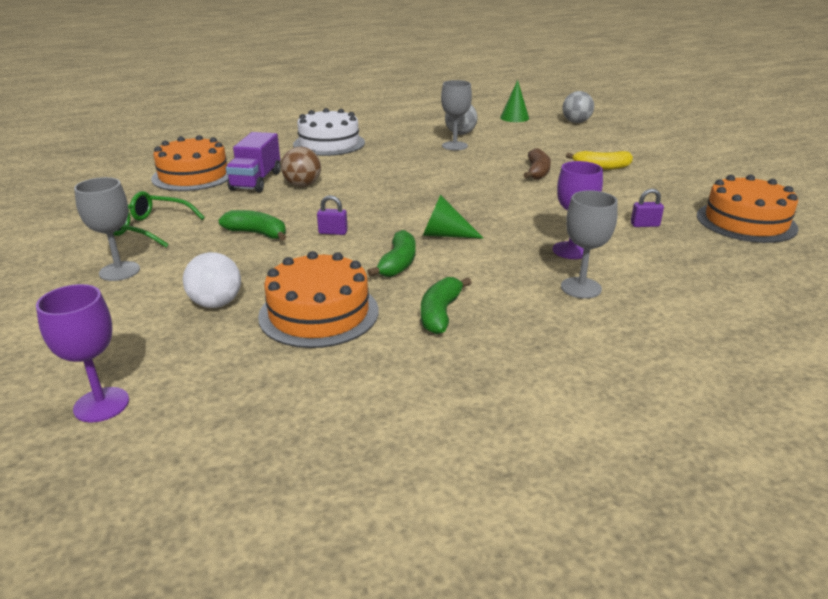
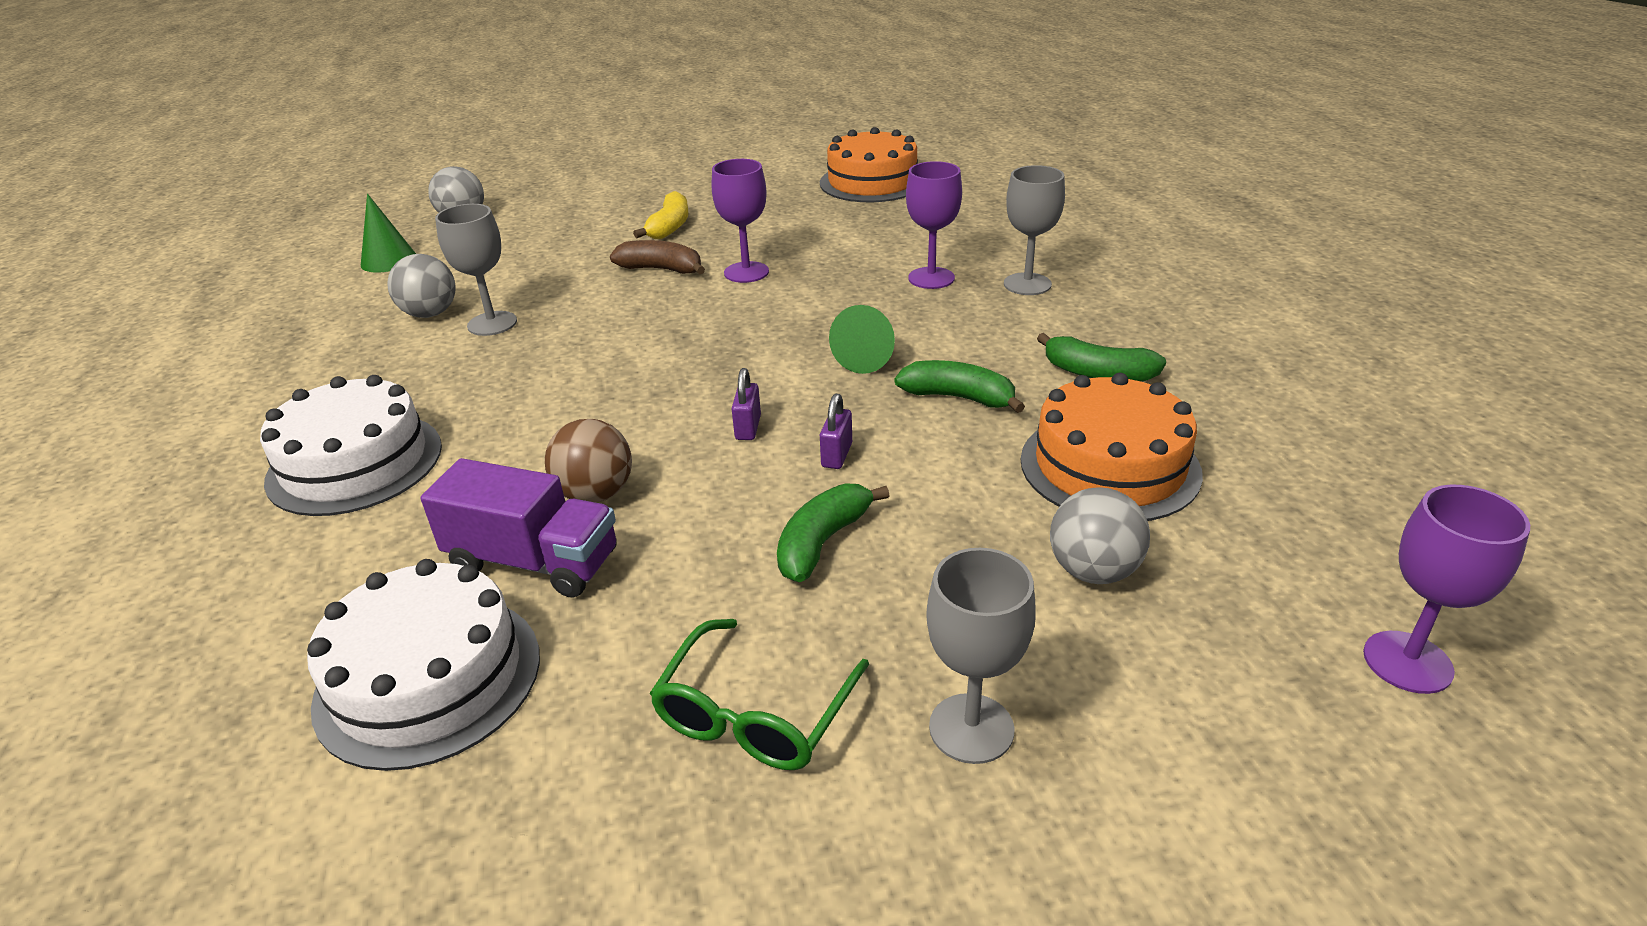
camera: 80 degrees left, 5 degrees up
orange cake [151,135,228,191] -> white cake [307,559,540,771]
white ball [183,252,241,308] -> grey ball [1050,487,1150,584]
purple padlock [631,189,664,227] -> purple padlock moved to [732,368,761,440]
none -> purple goblet [712,159,769,283]

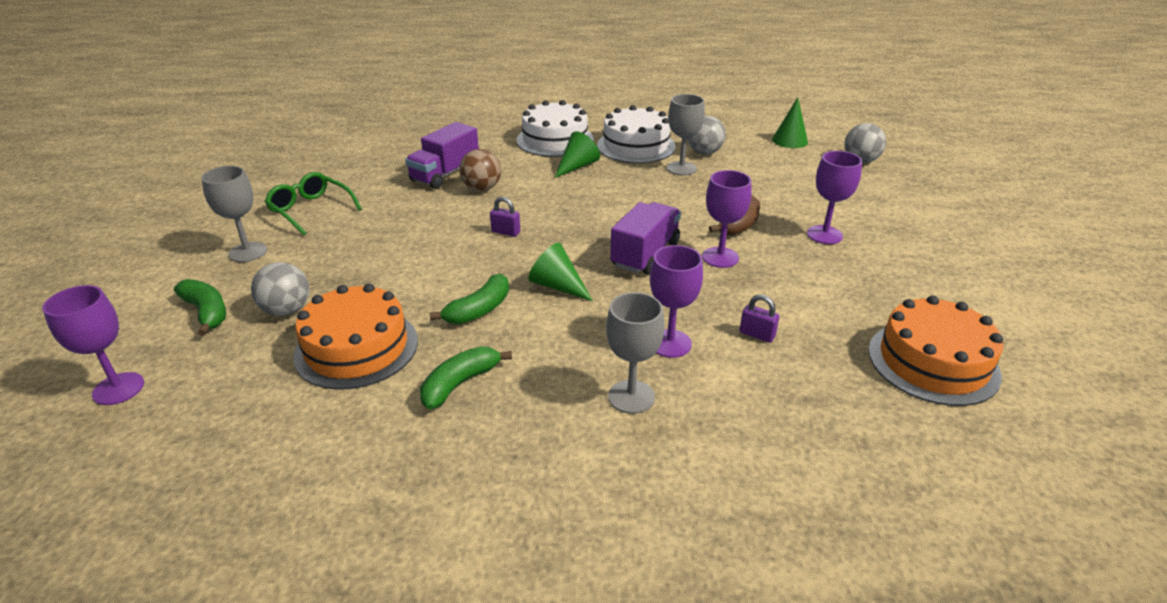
camera: 105 degrees right, 0 degrees up
white cake [307,559,540,771] -> white cake moved to [597,105,676,163]
yellow banana [633,191,689,239] -> purple goblet [807,151,862,244]
green banana [777,483,890,582] -> green banana moved to [174,279,226,336]
purple padlock [820,394,852,469] -> purple padlock moved to [740,294,780,343]
none -> green cone [555,131,600,178]
none -> purple truck [610,202,681,274]

